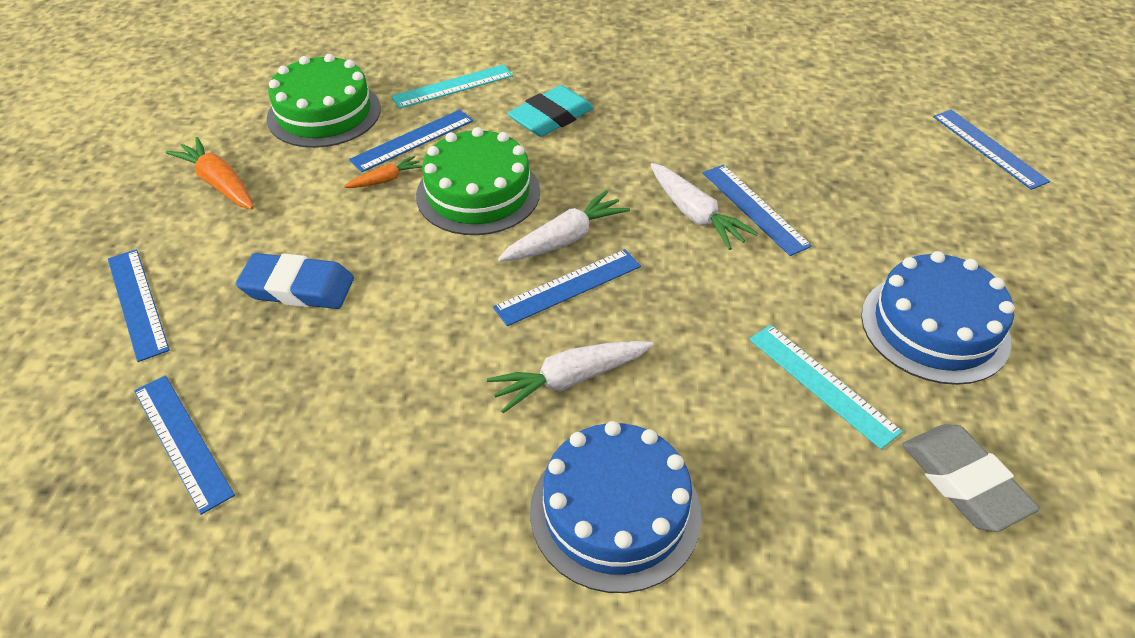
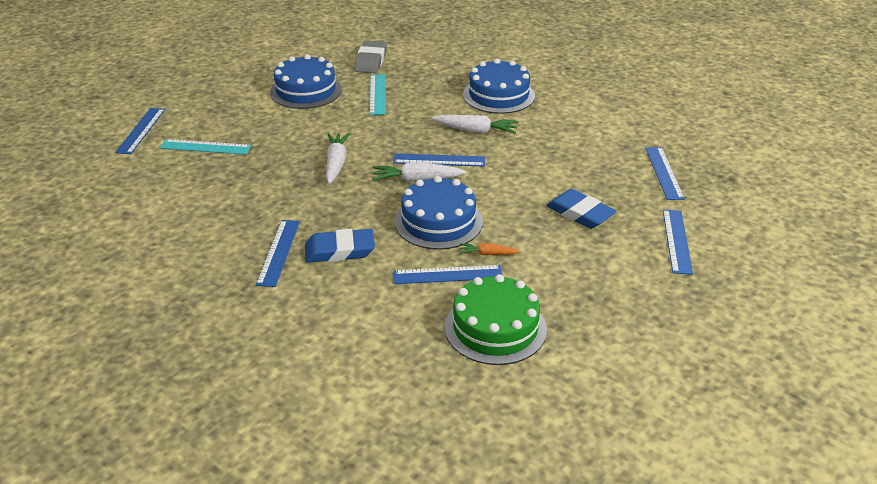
camera: 145 degrees left, 10 degrees down
orange carrot [166,137,254,209] -> none
turquoise ruler [391,64,513,109] -> turquoise ruler moved to [160,139,251,155]
green cake [416,127,540,235] -> blue cake [395,176,483,250]
turquoise eraser [507,85,594,137] -> blue eraser [305,229,375,263]
blue ruler [703,165,812,256] -> blue ruler moved to [256,220,300,287]

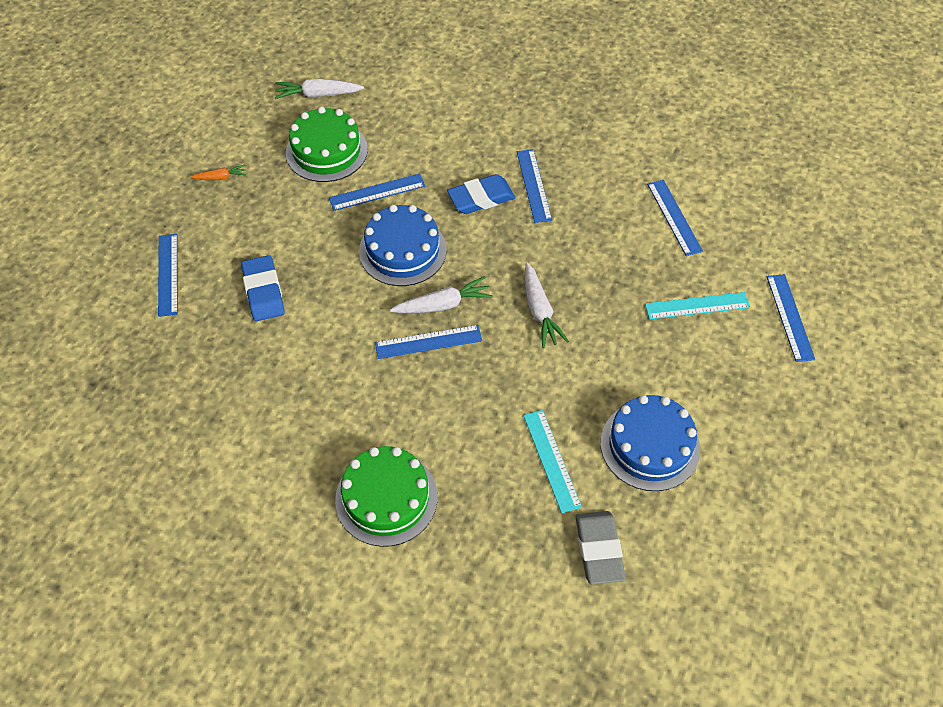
camera: 165 degrees right, 20 degrees up
white carrot [432,115,518,134] -> white carrot moved to [275,78,364,99]
orange carrot [459,243,521,255] -> orange carrot moved to [190,165,246,180]
blue cake [463,59,535,114] -> green cake [335,446,438,547]
blue eraser [546,189,616,229] -> blue eraser turned 45 degrees clockwise [241,255,285,321]
blue ruler [645,147,685,200] -> blue ruler moved to [647,180,703,256]

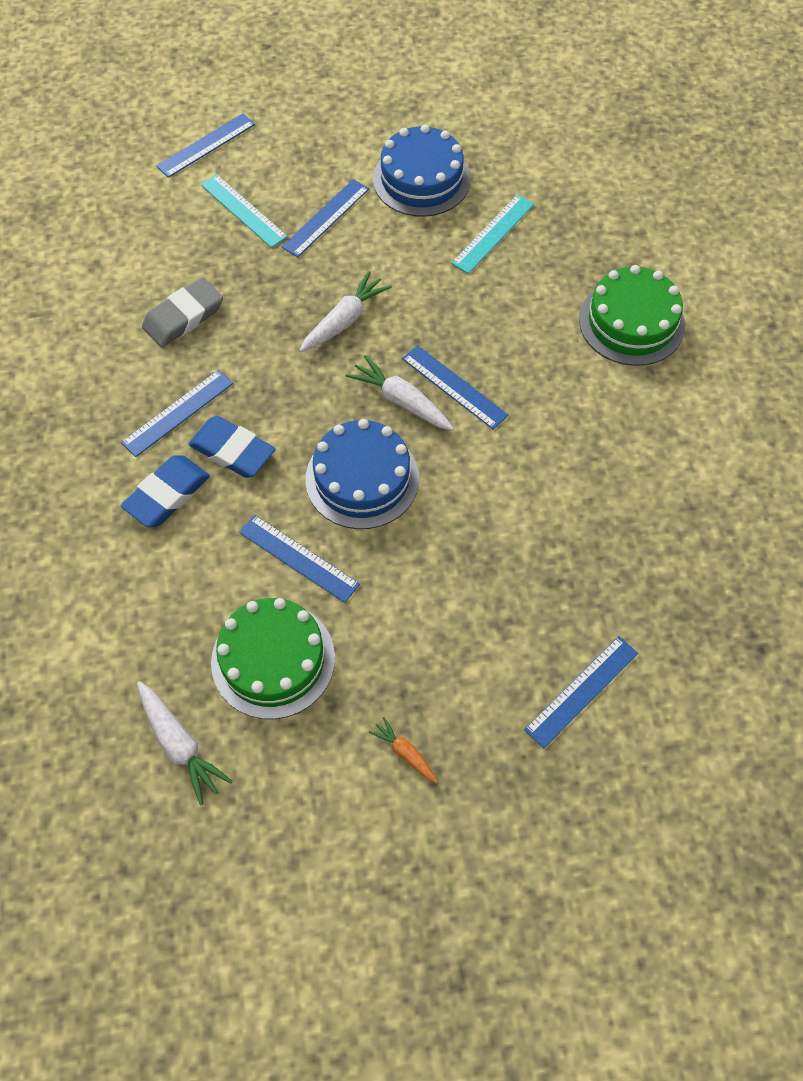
camera: 125 degrees left, 5 degrees up
blue eraser [241,255,285,321] -> blue eraser moved to [121,455,210,527]
grey eraser [575,511,626,585] -> grey eraser moved to [142,278,223,347]
blue ruler [647,180,703,256] -> blue ruler moved to [282,179,369,257]

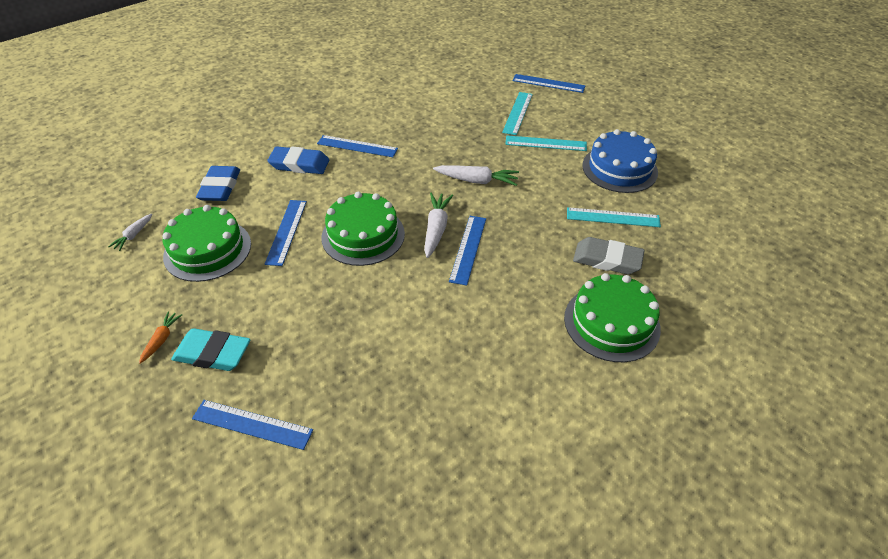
camera: 60 degrees right, 15 degrees down
white carrot [137,681,233,806] -> white carrot [108,213,152,251], size x0.58
grey eraser [142,278,223,347] -> grey eraser moved to [573,237,645,275]
blue eraser [189,416,275,478] -> blue eraser moved to [196,166,240,201]
blue ruler [282,179,369,257] -> turquoise ruler [505,136,587,151]
blue cake [305,419,419,529] -> green cake [321,192,405,266]
none -> turquoise eraser [171,328,250,371]

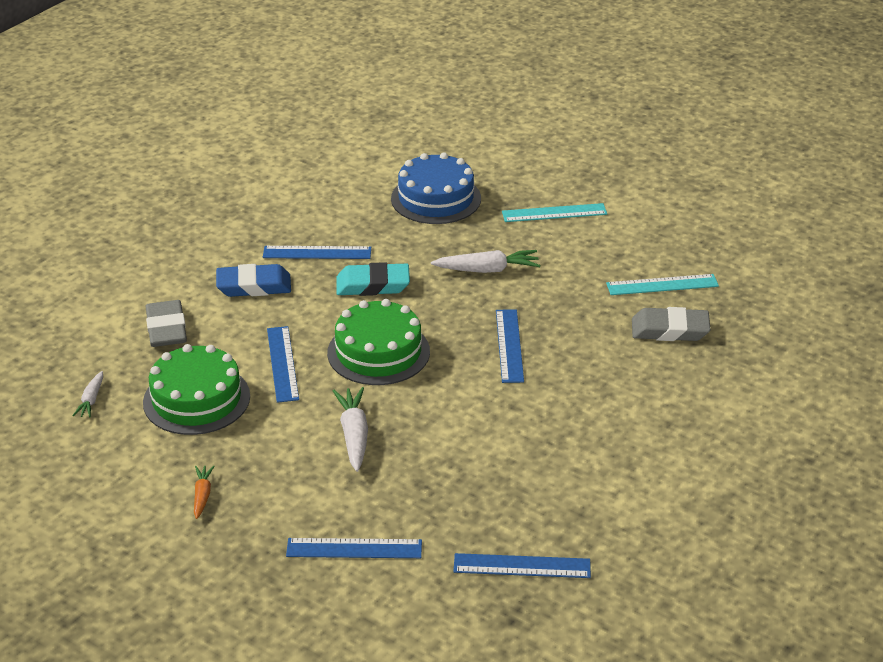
camera: 15 degrees left, 10 degrees down
turquoise eraser [171,328,250,371] -> turquoise eraser moved to [336,262,410,296]
blue eraser [196,166,240,201] -> grey eraser [145,300,187,347]
white carrot [424,193,453,258] -> white carrot moved to [333,387,368,472]
turquoise ruler [502,92,533,135] -> none
blue ruler [512,74,585,93] -> blue ruler moved to [454,553,591,578]
green cake [564,273,661,362] -> none
blue cake [582,129,658,193] -> blue cake moved to [391,152,481,224]

